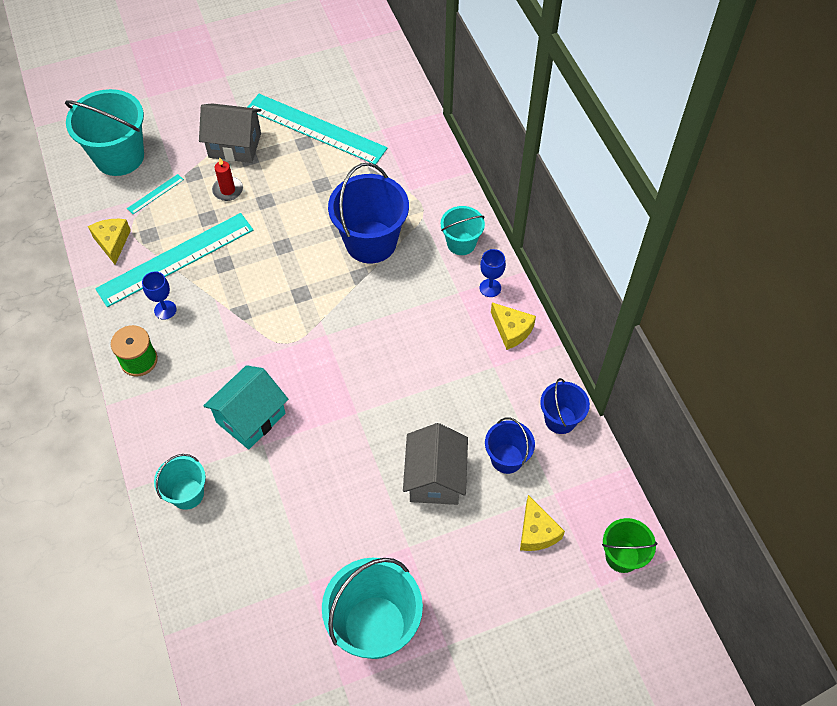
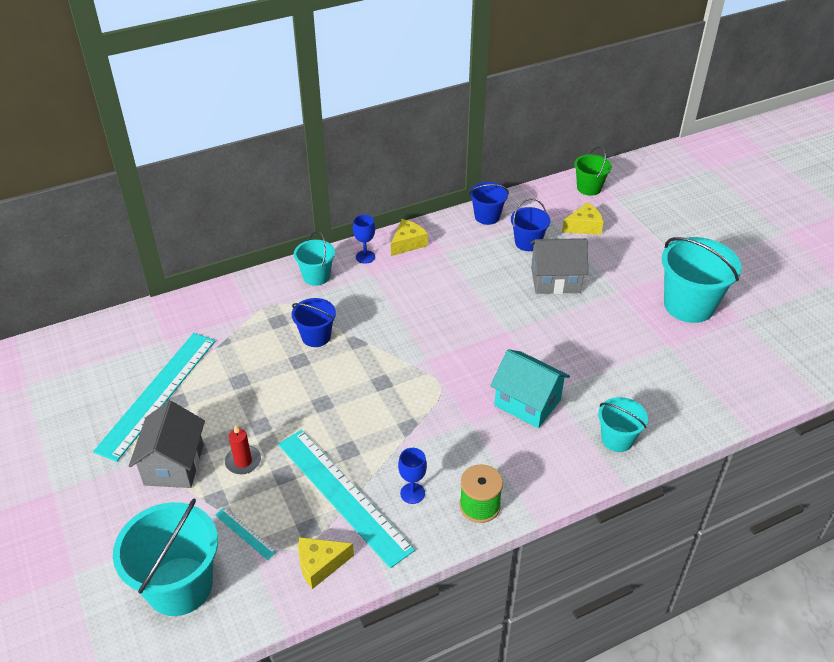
camera: 95 degrees left, 15 degrees down
blue bucket [328,163,409,263] -> blue bucket [292,298,336,347], size x0.56

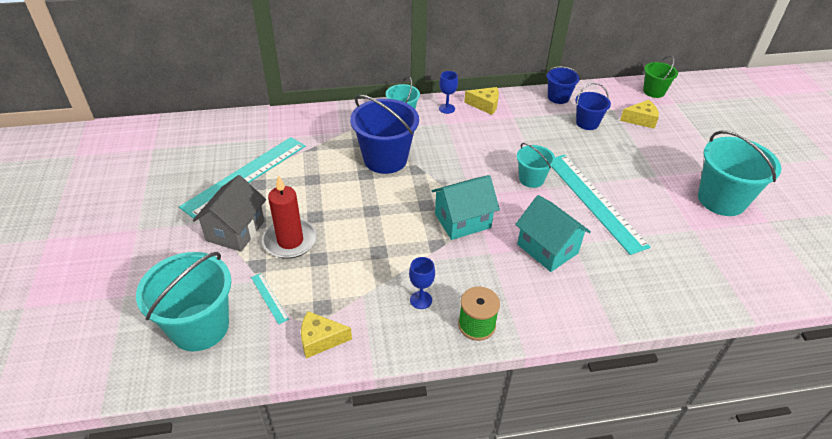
camera: 15 degrees right, 0 degrees up
red candle [225,425,261,474] -> red candle [262,175,317,259], size x1.75
turquoise ruler [278,430,415,568] -> turquoise ruler moved to [552,155,650,255]
blue bucket [292,298,336,347] -> blue bucket [350,95,419,174], size x1.79
yellow cheese [391,219,428,256] -> yellow cheese turned 45 degrees clockwise [464,87,499,115]
grey house [530,238,588,294] -> none
turquoise bucket [598,397,648,452] -> turquoise bucket moved to [517,143,555,188]
none -> turquoise house [431,175,500,240]

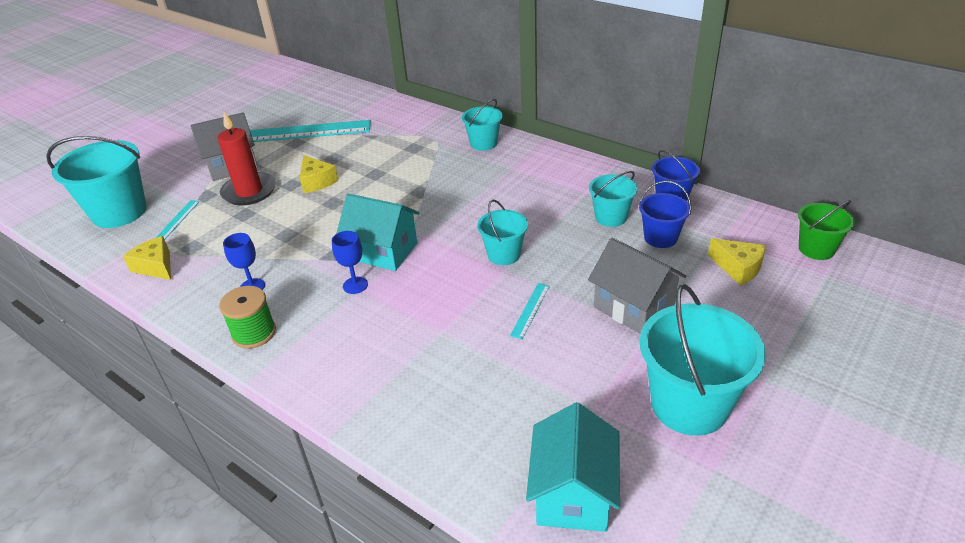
camera: 50 degrees right, 5 degrees down
blue bucket [350,95,419,174] -> none
blue goblet [439,71,458,114] -> blue goblet moved to [332,231,368,294]
yellow cheese [464,87,499,115] -> yellow cheese moved to [300,155,338,193]
turquoise house [515,195,591,272] -> turquoise house moved to [526,403,620,532]
turquoise ruler [552,155,650,255] -> turquoise ruler [510,283,550,339], size x0.40
none -> grey house [588,238,686,334]
none -> turquoise bucket [589,171,638,227]

